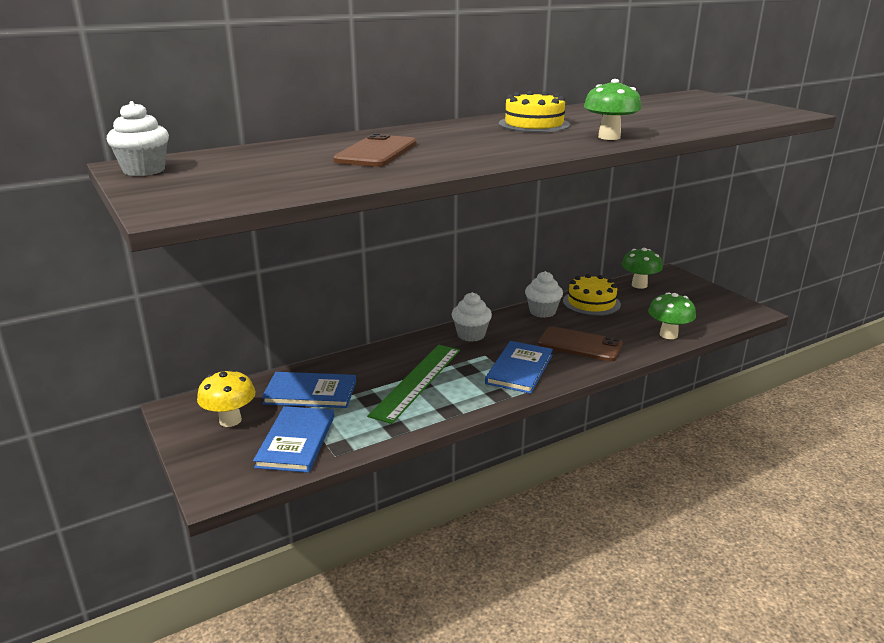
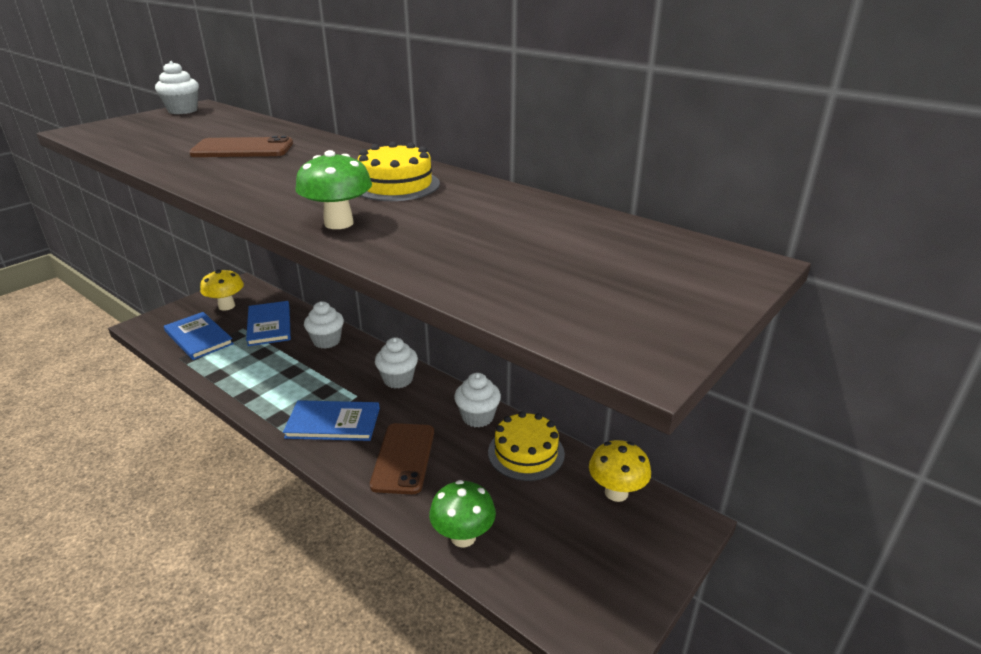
camera: 70 degrees right, 5 degrees up
blue book [253,406,334,473] -> blue book turned 60 degrees clockwise [164,312,234,360]
green ruler [367,345,460,424] -> none
green mushroom [622,248,663,289] -> yellow mushroom [589,440,651,502]
none -> white cupcake [304,301,344,349]

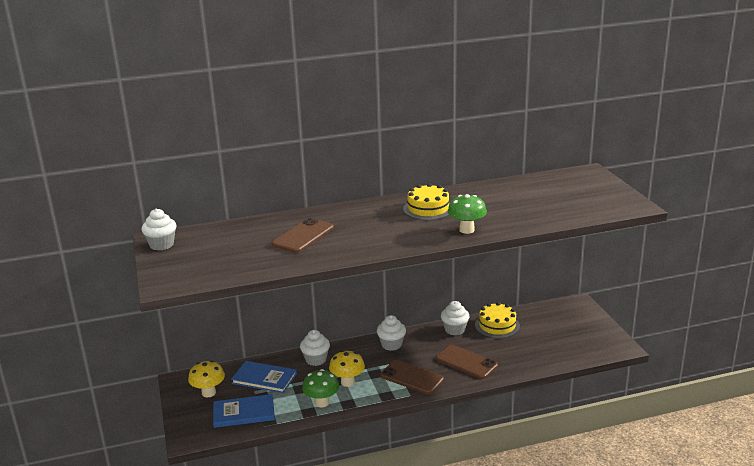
camera: 55 degrees left, 5 degrees down
blue book [283,400,380,441] -> brown phone [380,360,444,394]
green mushroom [429,480,496,547] -> green mushroom moved to [302,369,339,408]
yellow mushroom [589,440,651,502] -> yellow mushroom moved to [329,350,365,387]

